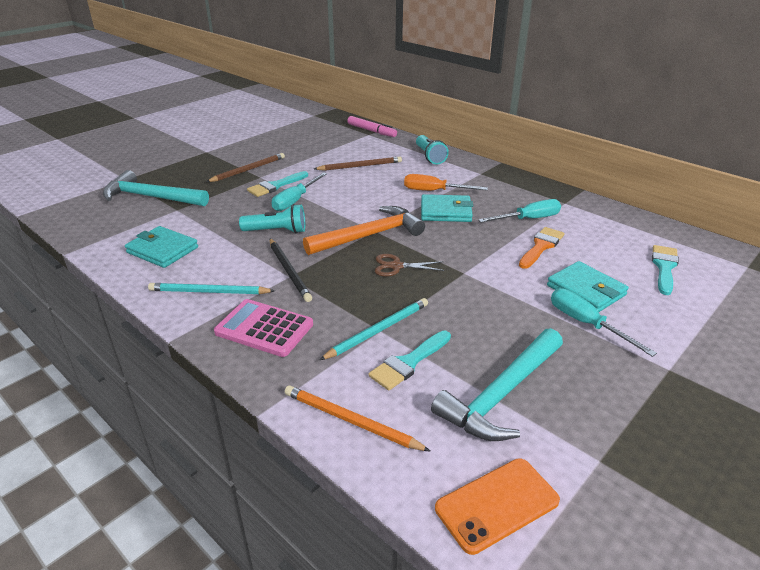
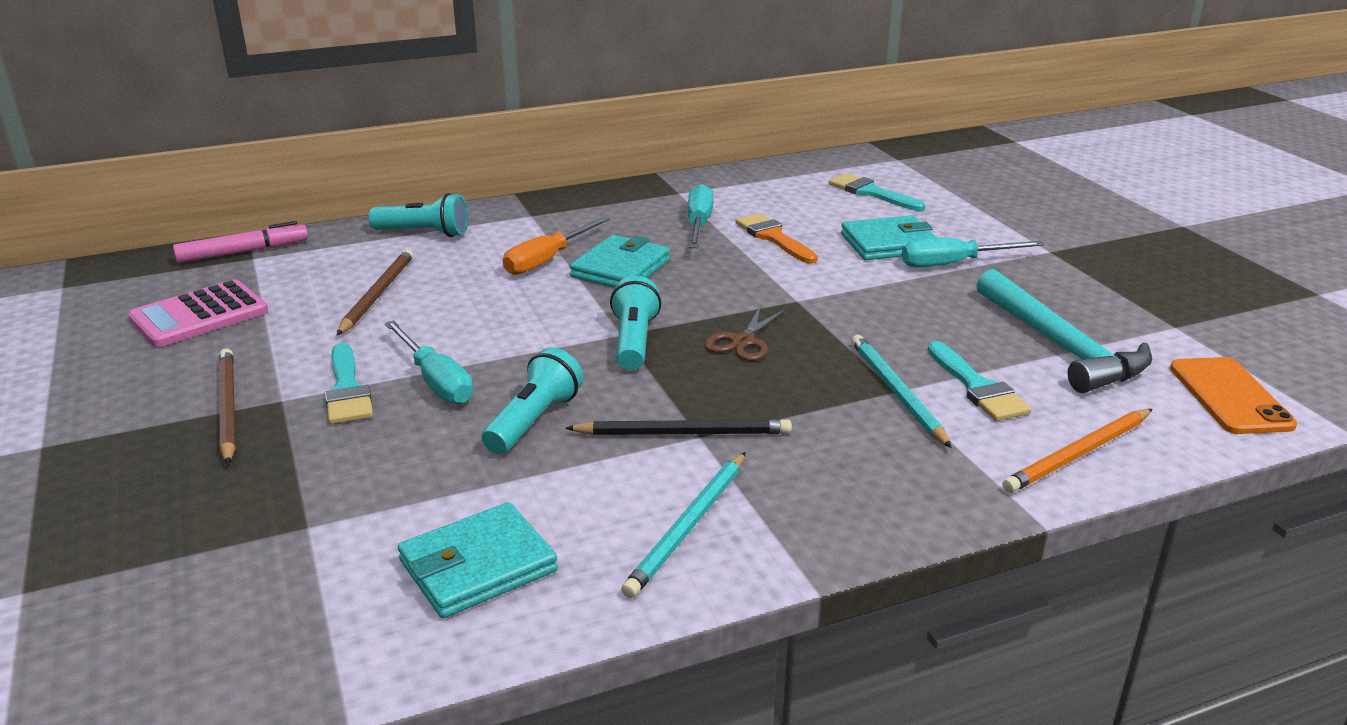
camera: 65 degrees left, 5 degrees down
turquoise hammer [103,170,209,206] -> none
pink calculator [214,299,313,357] -> pink calculator moved to [128,279,268,347]
orange hammer [303,206,425,255] -> turquoise flashlight [610,276,661,370]

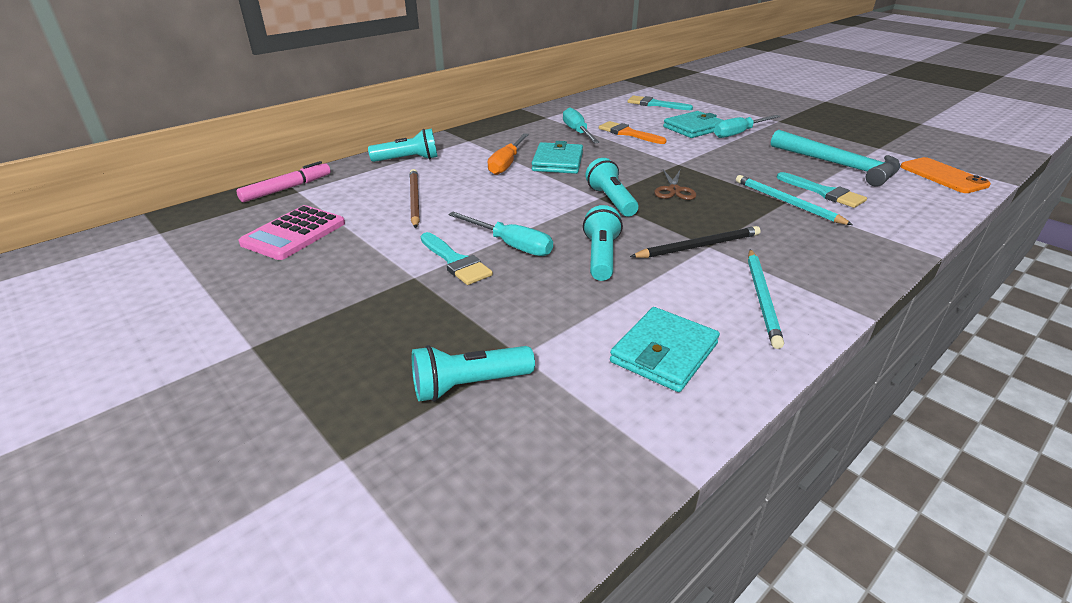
camera: 20 degrees left, 5 degrees up
brown pencil [219,348,236,464] -> none
orange pencil [1002,409,1152,493] -> none
none -> turquoise flashlight [412,345,535,402]

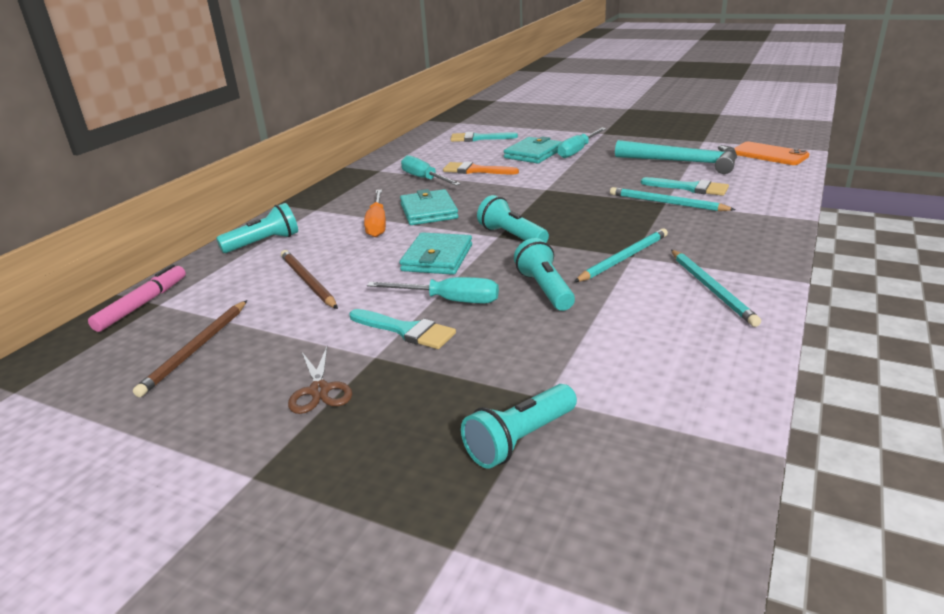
camera: 20 degrees left, 5 degrees down
pink calculator [239,205,345,260] -> brown pencil [133,300,247,397]
turquoise wallet [610,307,720,392] -> turquoise wallet moved to [399,232,472,275]
black pencil [630,226,761,258] -> turquoise pencil [574,228,668,282]
brown scissors [654,170,697,200] -> brown scissors moved to [288,347,352,414]

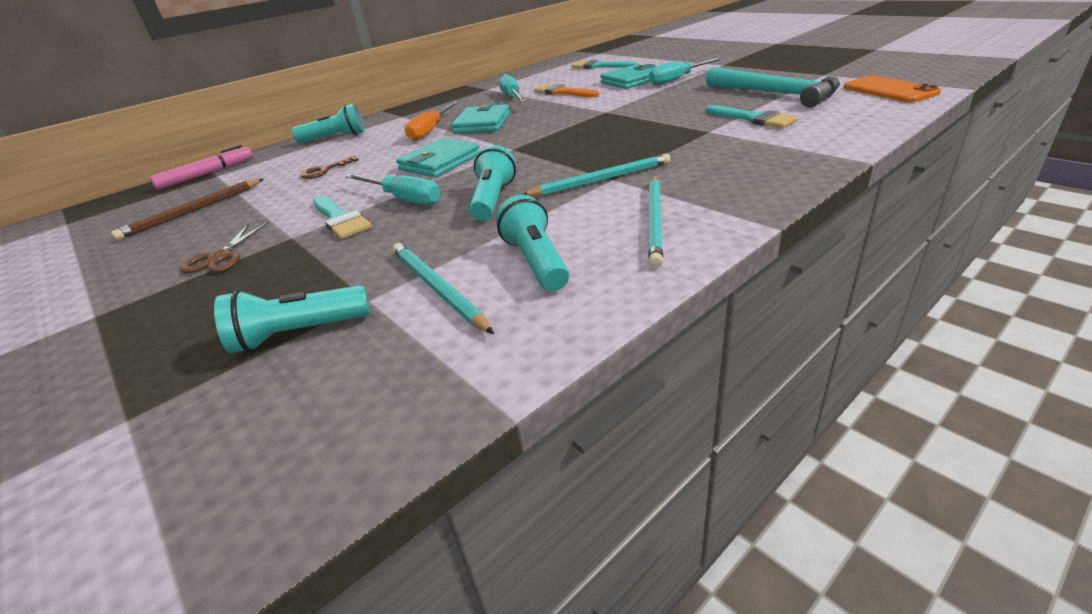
camera: 25 degrees right, 5 degrees up
brown pencil [281,250,338,309] -> brown key [300,156,359,179]
turquoise flashlight [477,195,549,243] -> turquoise flashlight moved to [496,195,569,291]
turquoise pencil [610,187,736,211] -> turquoise pencil moved to [392,243,494,334]

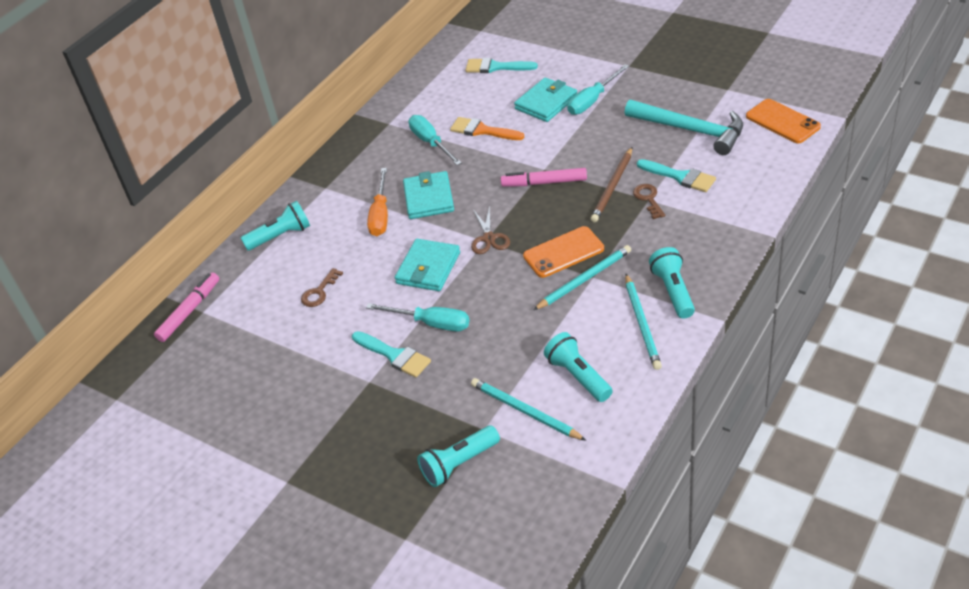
camera: 15 degrees left, 10 degrees up
brown pencil [111,179,263,240] -> brown pencil moved to [591,147,632,222]
brown scissors [180,222,269,273] -> brown scissors moved to [471,205,510,254]
turquoise flashlight [469,145,516,221] -> turquoise flashlight moved to [649,247,695,319]
none -> pink marker [501,168,587,187]
none -> orange phone [523,226,604,278]
none -> brown key [633,184,665,219]

